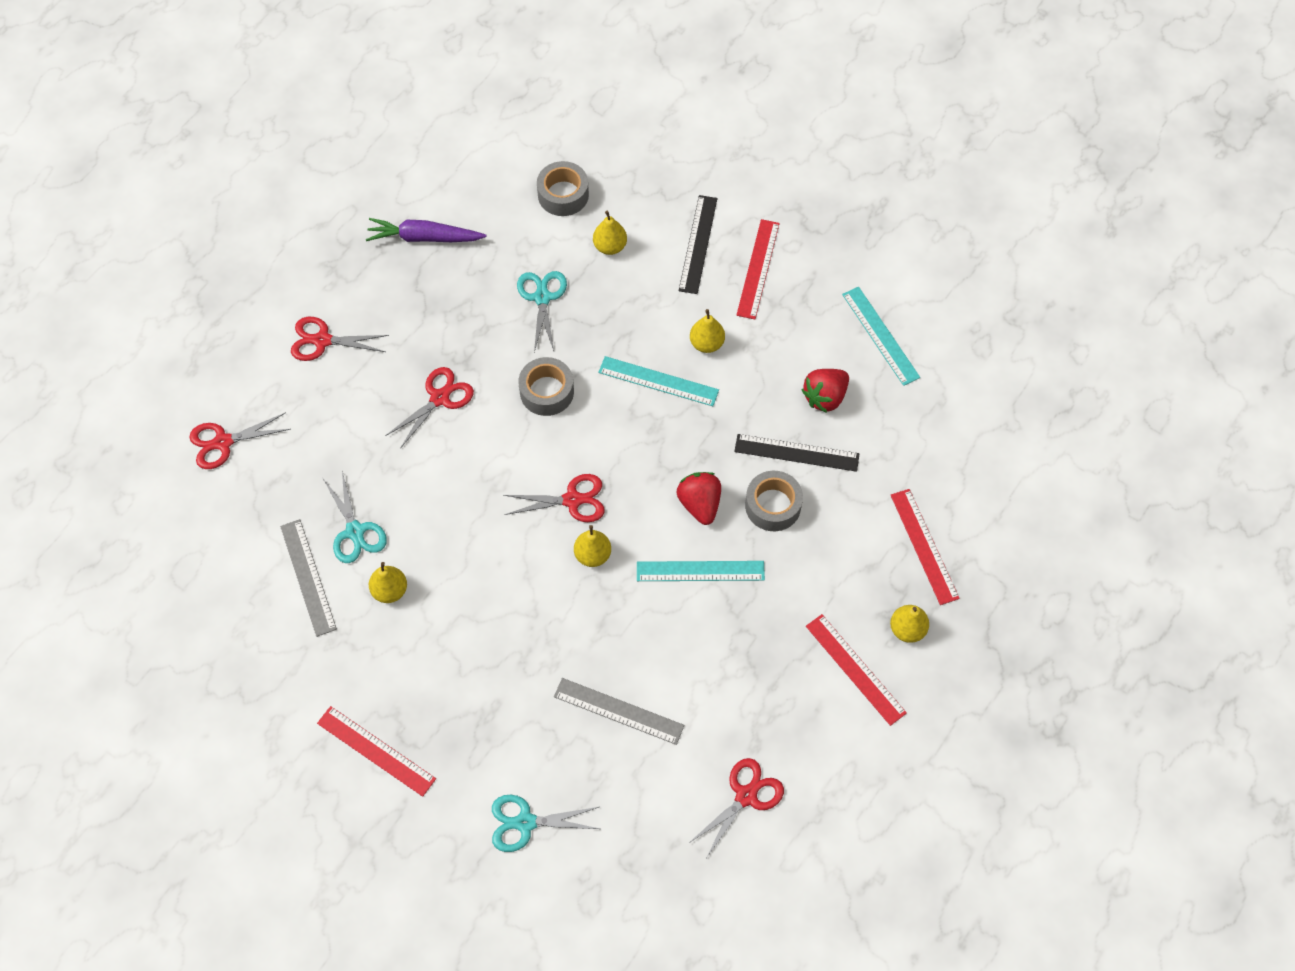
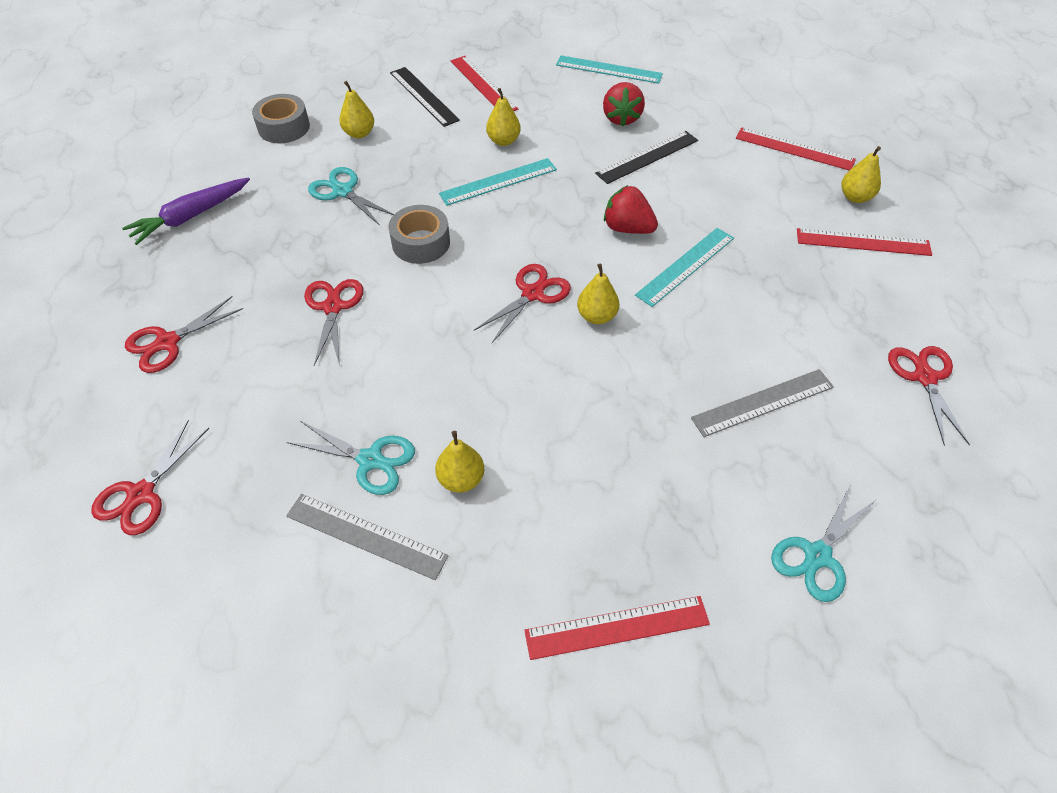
camera: 45 degrees left, 10 degrees down
grey tape [745,471,803,531] -> none

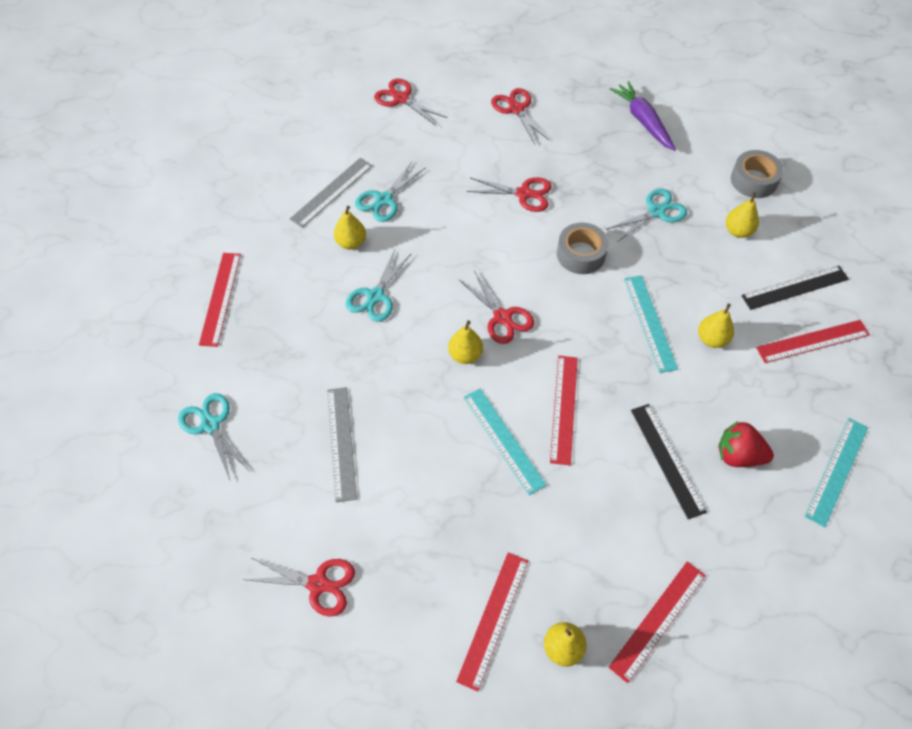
camera: 105 degrees right, 5 degrees up
red strawberry [604,185,658,234] -> red ruler [550,356,578,465]
none -> turquoise scissors [346,249,412,322]

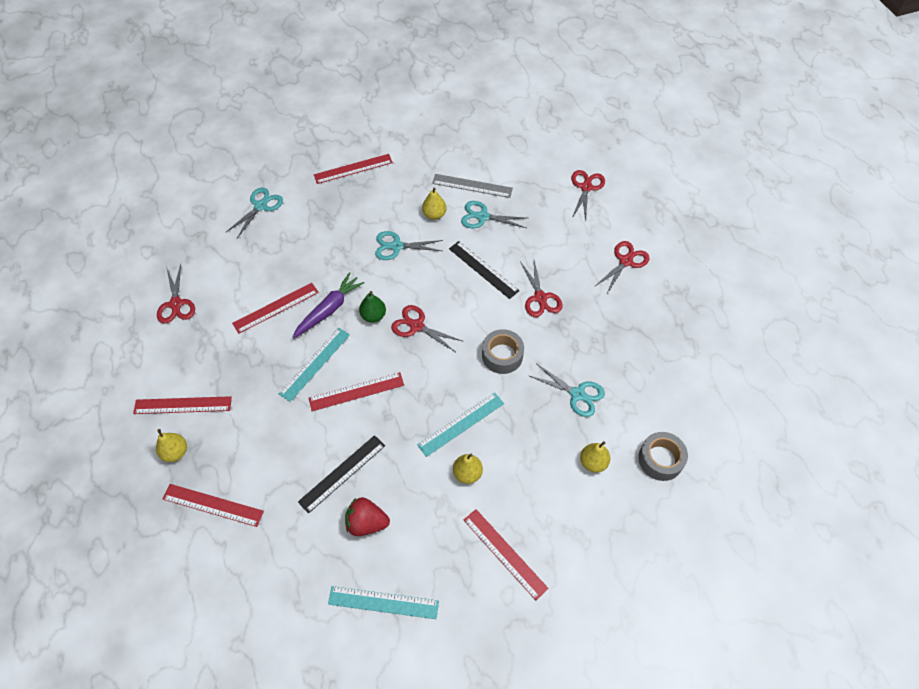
camera: 65 degrees right, 0 degrees up
grey ruler [327,387,357,502] -> none
yellow pear [448,320,483,364] -> green pear [359,291,386,323]
red scissors [459,271,534,344] -> red scissors turned 90 degrees clockwise [391,305,462,352]
purple carrot [610,81,676,151] -> purple carrot moved to [292,272,364,339]
red strawberry [718,421,774,467] -> red strawberry turned 75 degrees counterclockwise [345,497,390,536]
black ruler [741,266,849,310] -> black ruler moved to [449,241,520,299]
none -> red ruler [232,283,319,334]

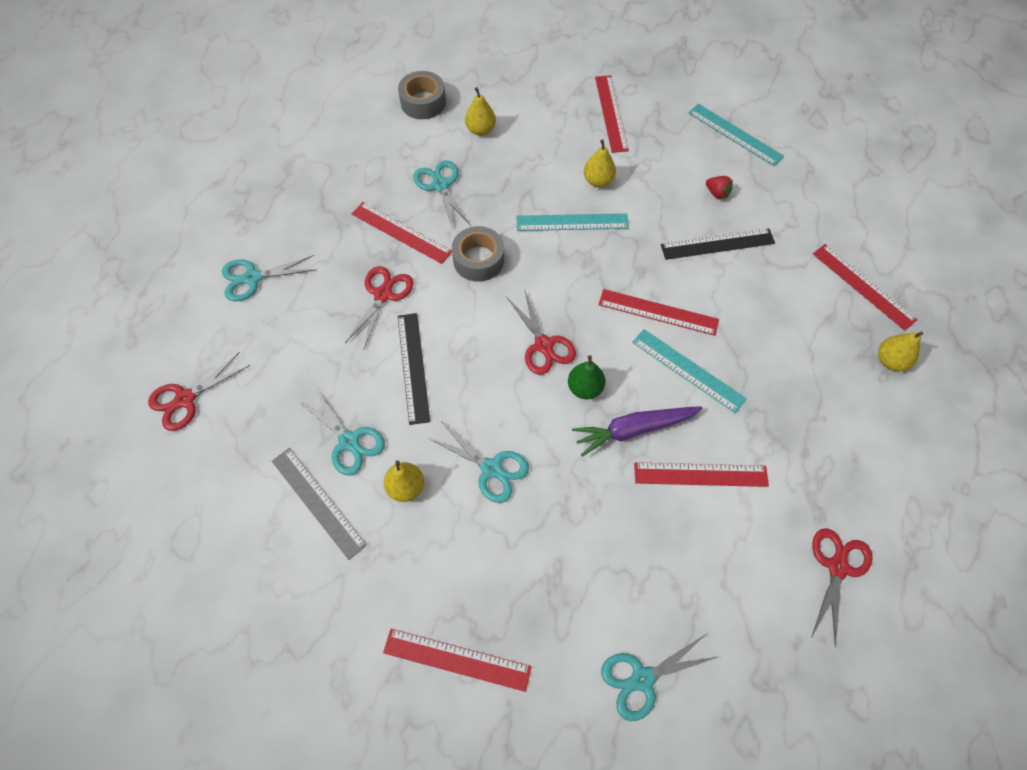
camera: 145 degrees left, 5 degrees up
red ruler [133,396,232,414] -> red ruler moved to [352,202,452,264]
turquoise ruler [279,328,350,402] -> turquoise ruler turned 60 degrees clockwise [632,329,747,414]
red strawberry [345,497,390,536] -> red strawberry [706,176,733,199], size x0.58
red scissors [594,241,650,295] -> turquoise scissors [222,255,317,301]

